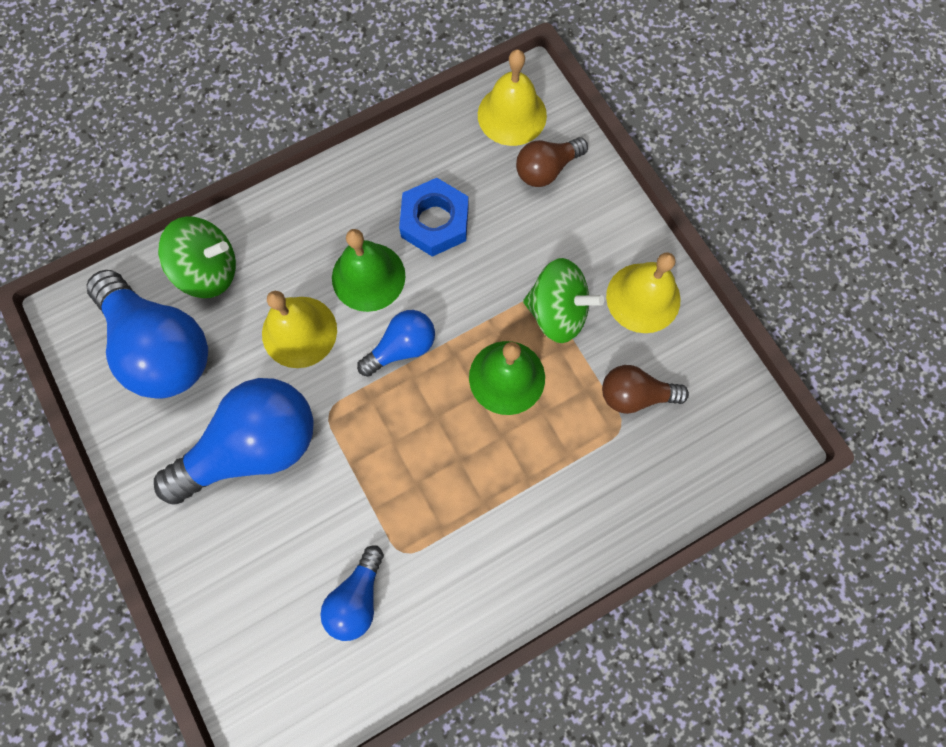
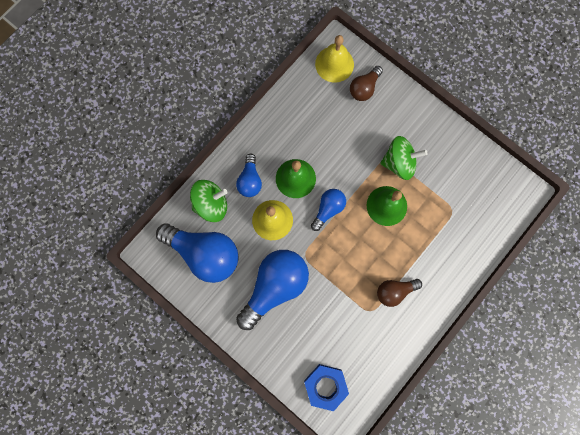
camera: 20 degrees left, 5 degrees up
blue light bulb [320,545,384,641] -> blue light bulb moved to [236,153,262,197]
blue nut [399,178,469,257] -> blue nut moved to [304,364,349,411]
brown light bulb [602,365,689,414] -> brown light bulb moved to [377,279,422,307]
yellow bell [606,253,681,333] -> none

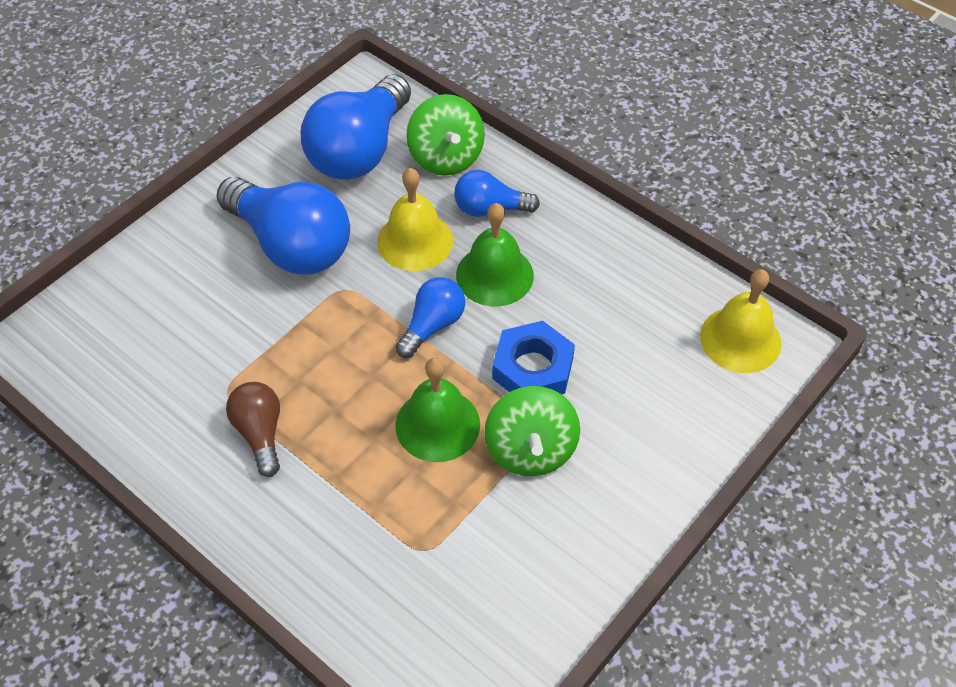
camera: 90 degrees right, 25 degrees down
blue nut [304,364,349,411] -> blue nut moved to [492,321,575,394]
blue light bulb [311,189,346,231] -> blue light bulb turned 90 degrees counterclockwise [396,277,465,358]
brown light bulb [350,66,383,101] -> none

